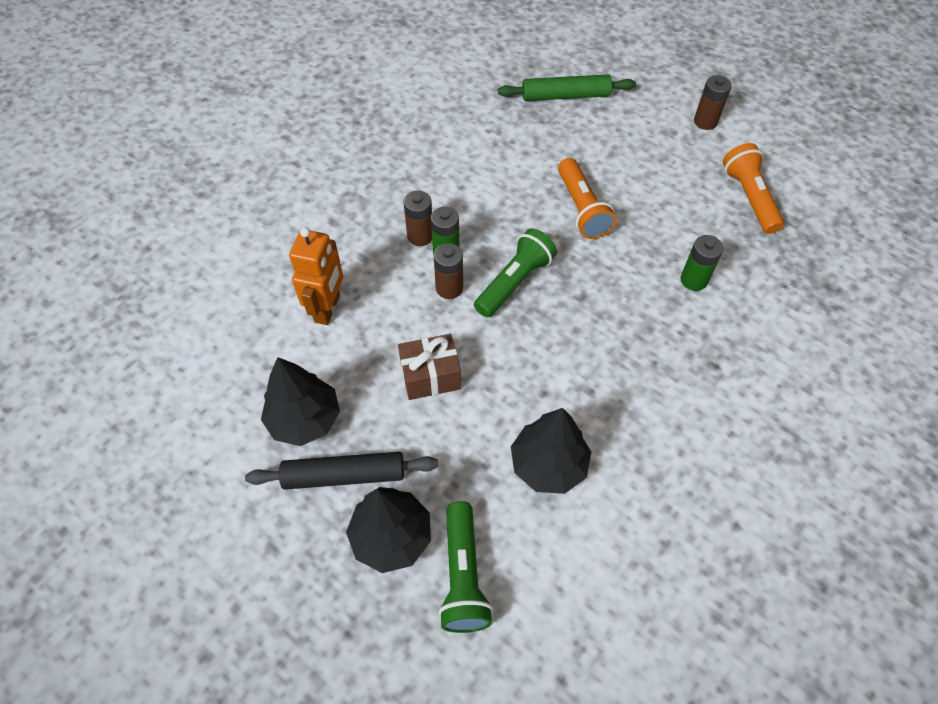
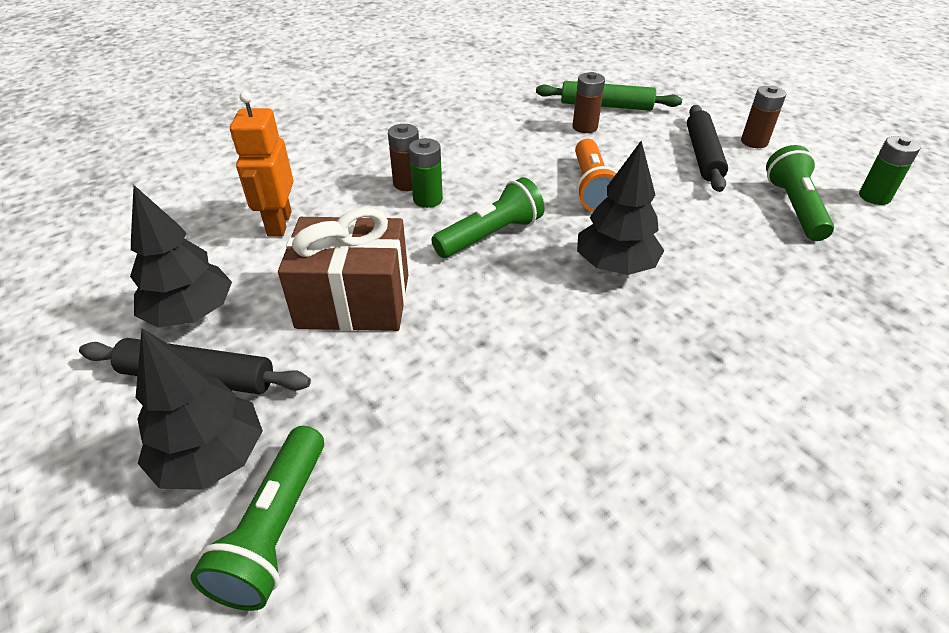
camera: 15 degrees right, 15 degrees down
orange robot [289,227,343,325] -> orange robot turned 150 degrees clockwise [230,91,293,237]
brown gift [398,334,461,400] -> brown gift [278,208,408,331], size x1.57
brown battery [434,243,463,299] -> brown battery moved to [572,72,605,133]
black tree [511,408,591,494] -> black tree moved to [577,141,664,275]
green battery [681,235,723,291] -> green battery moved to [859,136,921,205]
orange flashlight [723,143,784,234] -> green flashlight [766,145,834,241]
none -> black rolling pin [687,105,728,192]

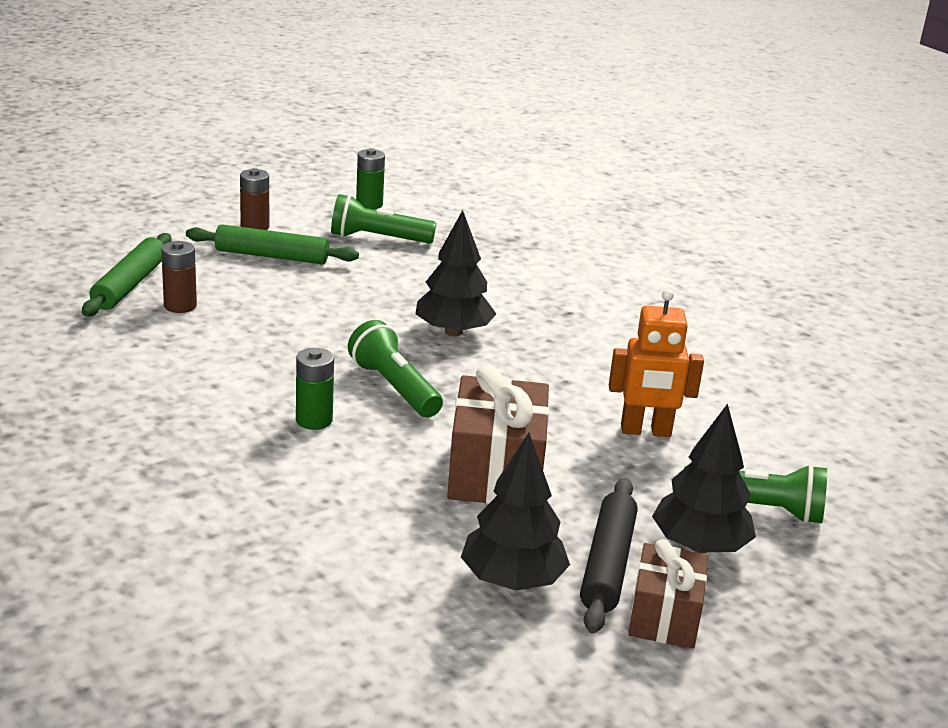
camera: 90 degrees left, 15 degrees down
orange robot [230,91,293,237] -> orange robot moved to [609,289,704,437]
brown battery [388,124,419,191] -> none
orange flashlight [575,139,618,212] -> none
black rolling pin [687,105,728,192] -> green rolling pin [186,224,359,264]
none -> brown gift [628,539,708,648]

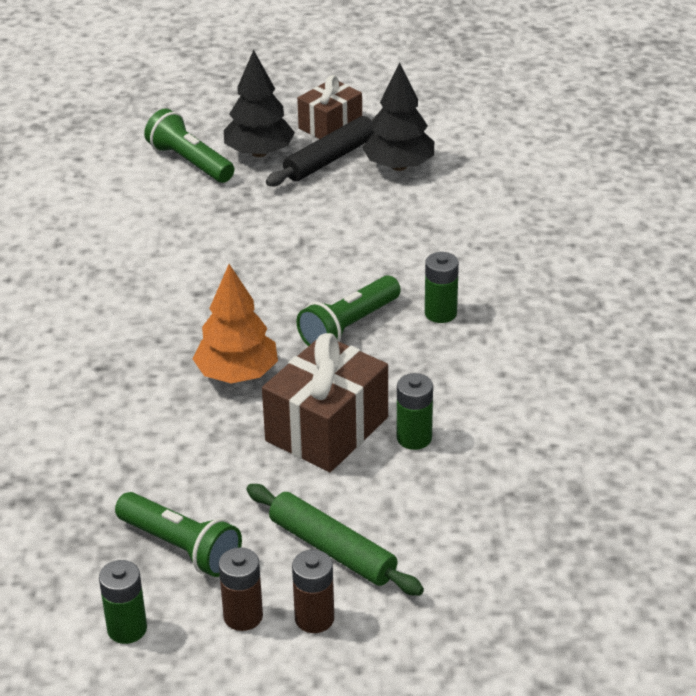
camera: 145 degrees left, 10 degrees up
green rolling pin [82,233,172,316] -> none
brown battery [161,241,197,313] -> brown battery moved to [219,547,263,631]
green flashlight [348,320,443,417] -> green flashlight turned 45 degrees clockwise [296,275,401,346]
black tree [416,210,496,336] -> orange tree [193,264,278,383]
brown gift [447,365,549,504] -> brown gift moved to [262,333,388,472]
orange robot [609,289,704,437] -> none
none -> green battery [397,373,433,450]

